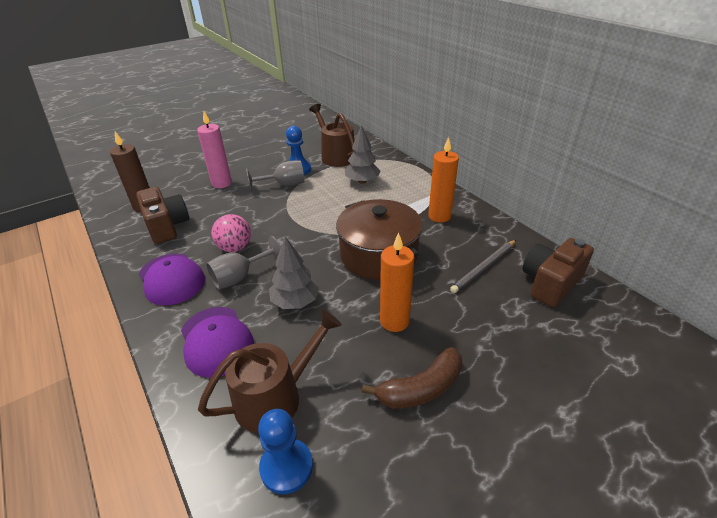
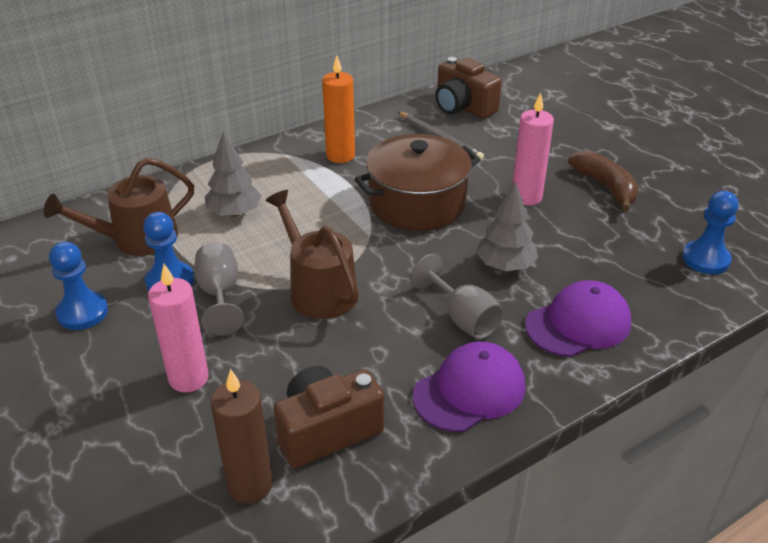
camera: 90 degrees left, 0 degrees up
brown watering can [198,310,342,433] -> brown watering can moved to [265,190,359,319]
pink ball [211,214,251,252] -> none
orange candle [380,233,414,332] -> pink candle [512,92,554,206]
none -> blue pawn [49,242,108,330]

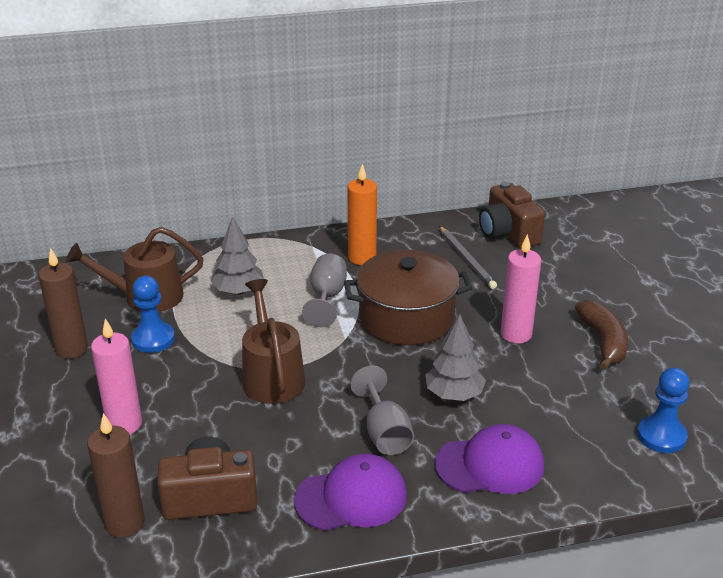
camera: 20 degrees right, 5 degrees down
blue pawn [49,242,108,330] -> brown candle [38,248,88,359]
grey goblet [194,242,244,335] -> grey goblet moved to [302,253,347,327]

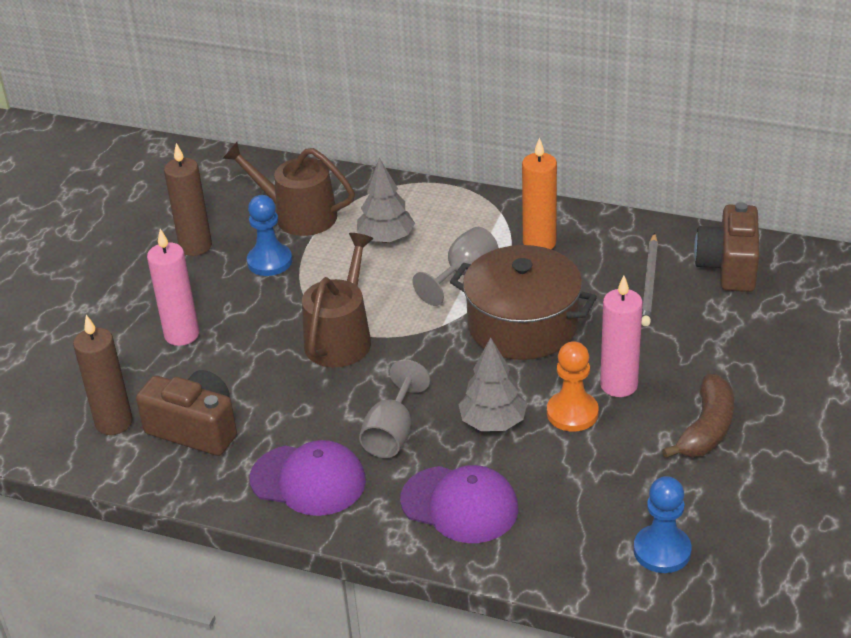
camera: 35 degrees right, 5 degrees up
none -> orange pawn [547,341,599,432]

